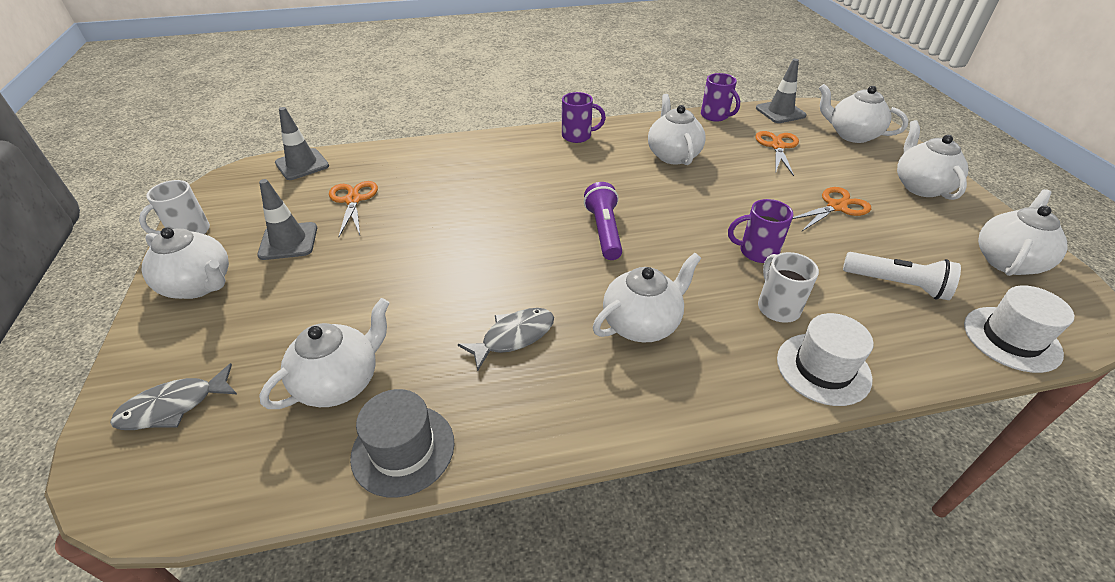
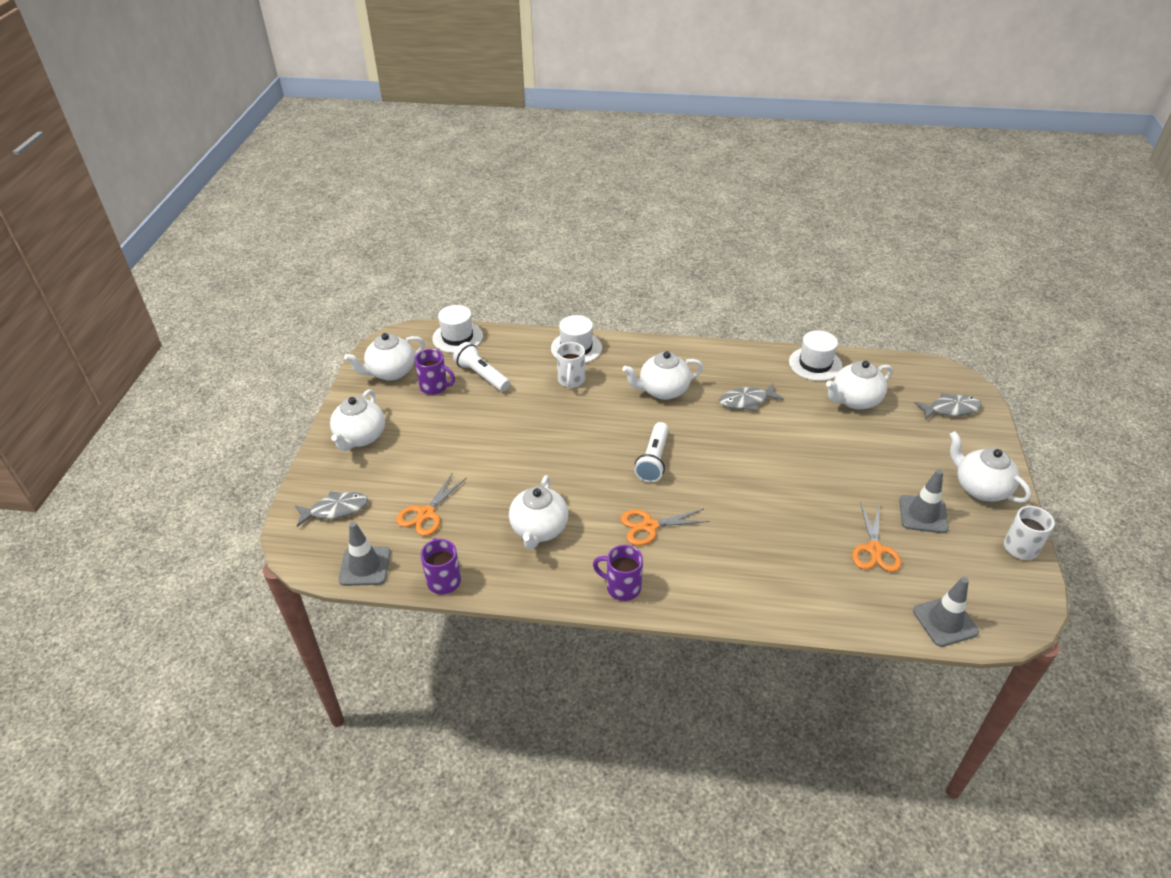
camera: 160 degrees left, 0 degrees up
grey hat [350,389,454,498] -> white hat [789,330,843,381]
purple flashlight [584,182,622,260] -> white flashlight [634,422,669,483]
purple mug [728,199,794,263] -> purple mug moved to [415,349,455,395]
orange scissors [793,187,871,232] -> orange scissors moved to [620,509,710,546]
white teapot [819,84,908,143] -> grey fish [295,491,368,527]

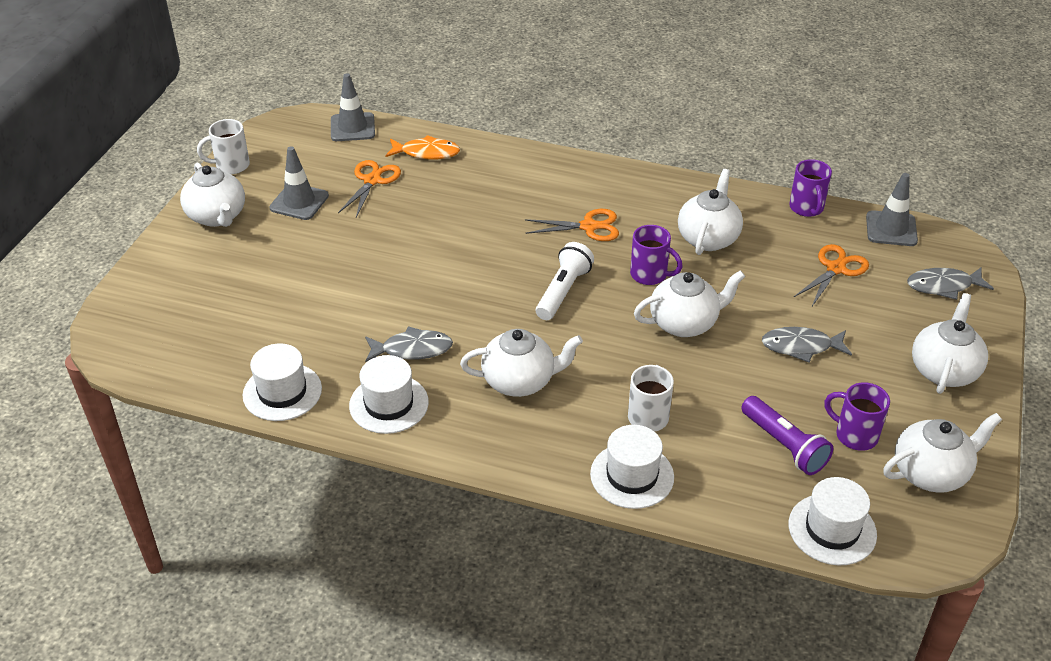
camera: 170 degrees left, 0 degrees up
white flashlight [453,342,510,391] -> purple flashlight [741,396,833,475]
purple mug [593,545,643,601] -> purple mug moved to [630,225,683,285]
white teapot [826,361,893,410] -> white teapot moved to [634,270,745,337]
grey fish [915,393,982,420] -> grey fish moved to [762,327,852,363]
none -> white hat [349,355,429,434]
none -> orange fish [385,135,460,160]

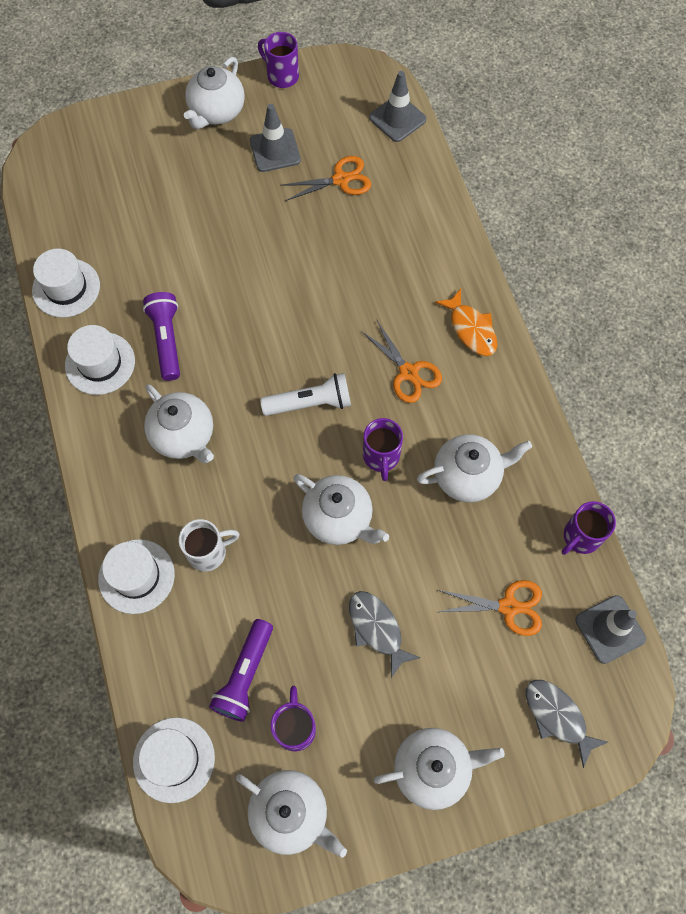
camera: 55 degrees right, 25 degrees up
white mug [197,119,250,174] -> purple mug [258,32,299,88]
grey fish [365,326,453,362] -> purple flashlight [143,292,180,381]
orange fish [385,135,460,160] -> orange fish moved to [435,289,497,356]

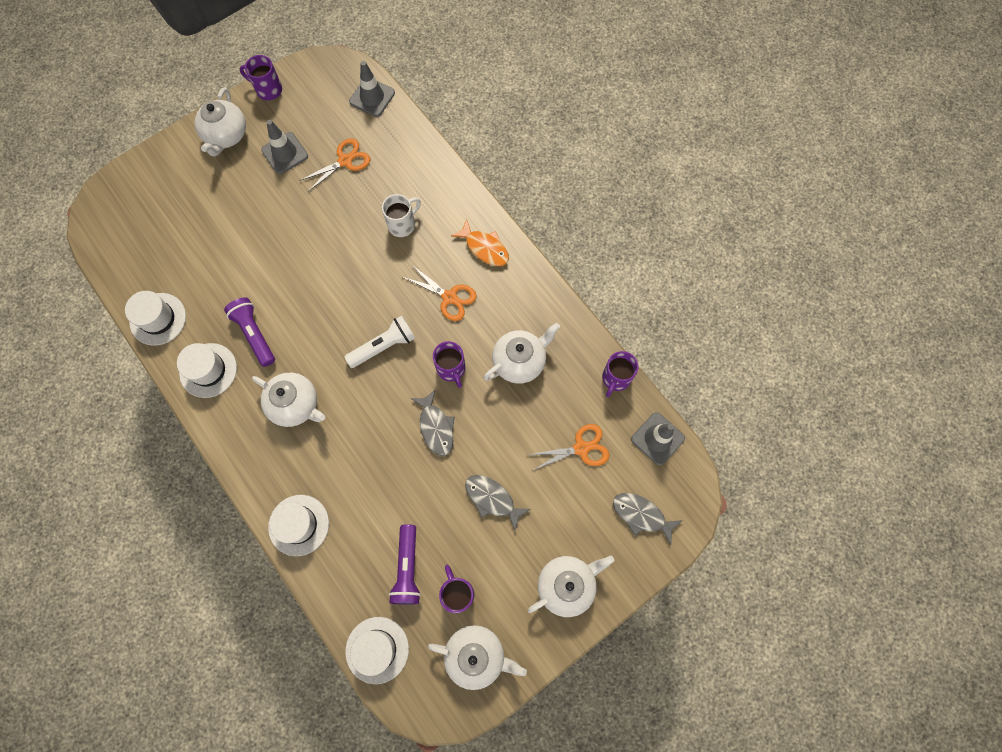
camera: 20 degrees left, 5 degrees up
white mug [179,519,239,571] -> white mug moved to [382,194,421,237]
white teapot [293,474,389,545] -> grey fish [411,389,455,456]

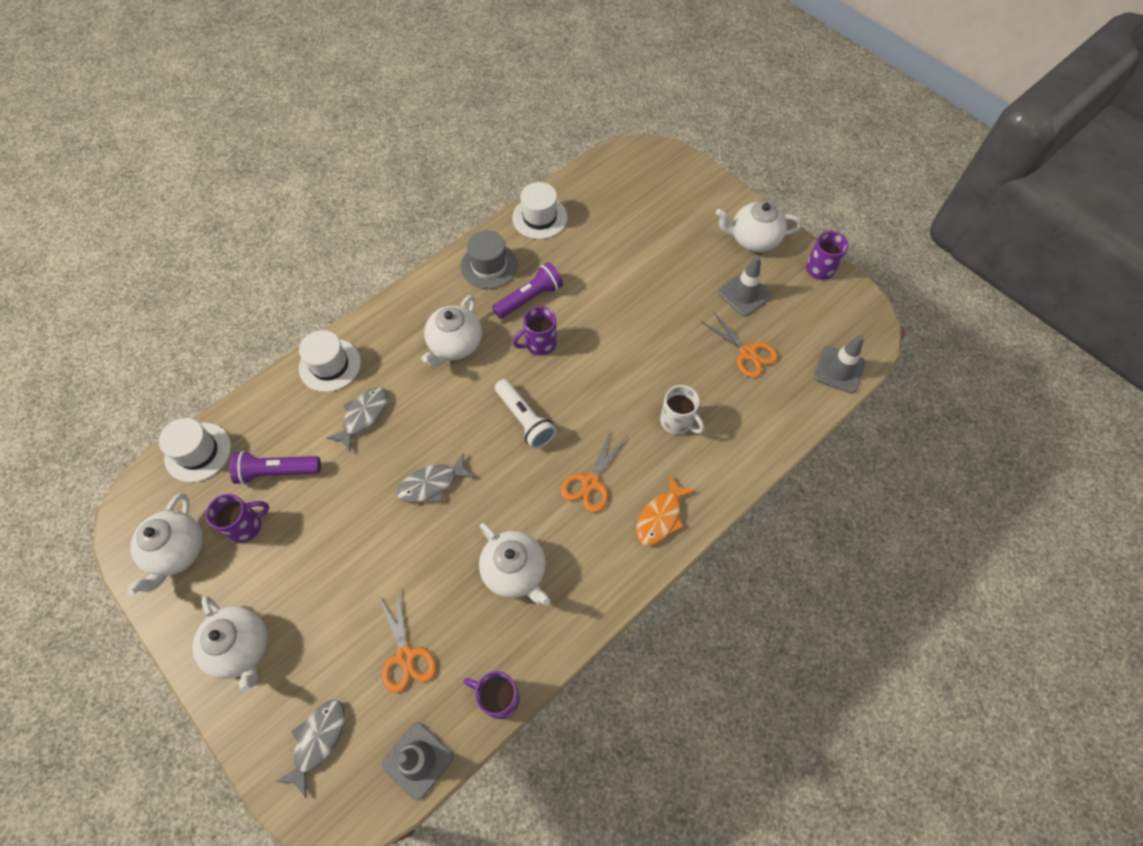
camera: 85 degrees right, 10 degrees down
white hat [177,343,237,398] -> grey hat [461,230,518,289]
purple mug [433,341,465,388] -> purple mug moved to [513,306,557,356]
grey fish [465,475,530,530] -> grey fish moved to [327,387,388,452]

